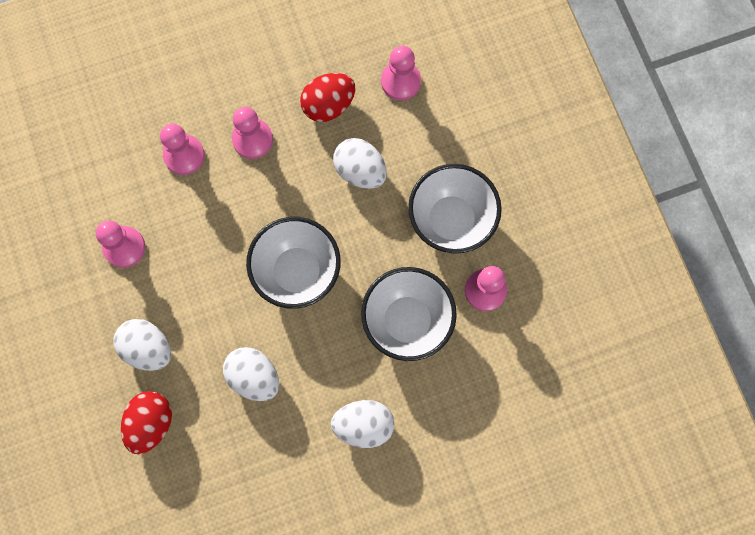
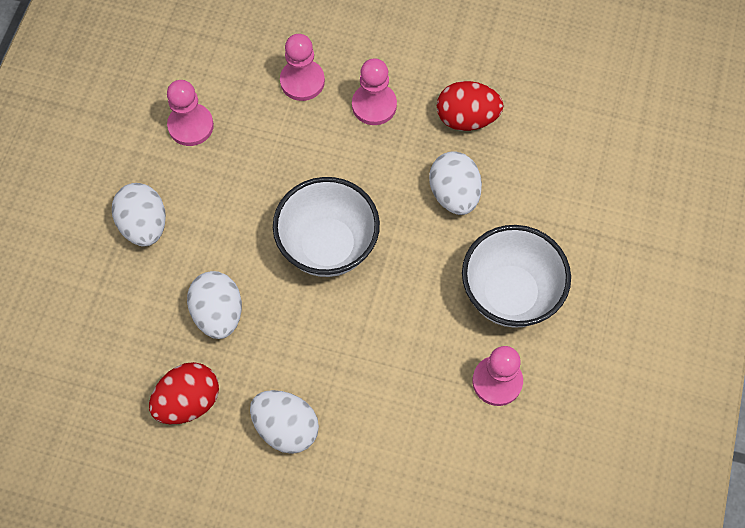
camera: 35 degrees right, 10 degrees down
red egg [121,391,172,454] -> red egg moved to [149,362,219,424]
white bowl [361,267,457,361] -> none
pink pawn [381,46,421,100] -> none

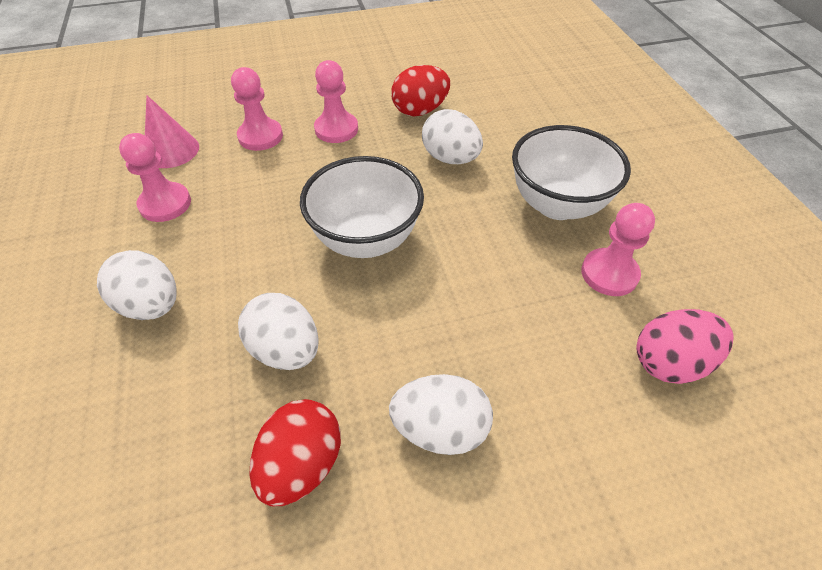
camera: 30 degrees left, 15 degrees down
none -> pink cone [145,95,199,168]
none -> pink egg [636,309,734,384]

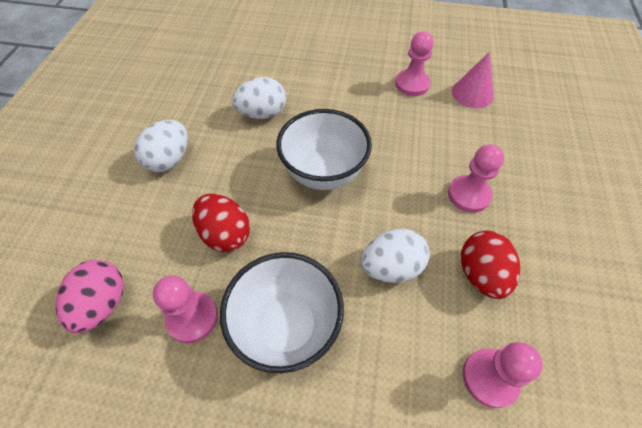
camera: 115 degrees right, 5 degrees up
white egg [97,250,177,320] -> none
pink pawn [231,67,283,151] -> pink pawn moved to [463,342,543,408]
red egg [249,399,341,506] -> red egg moved to [192,194,250,252]

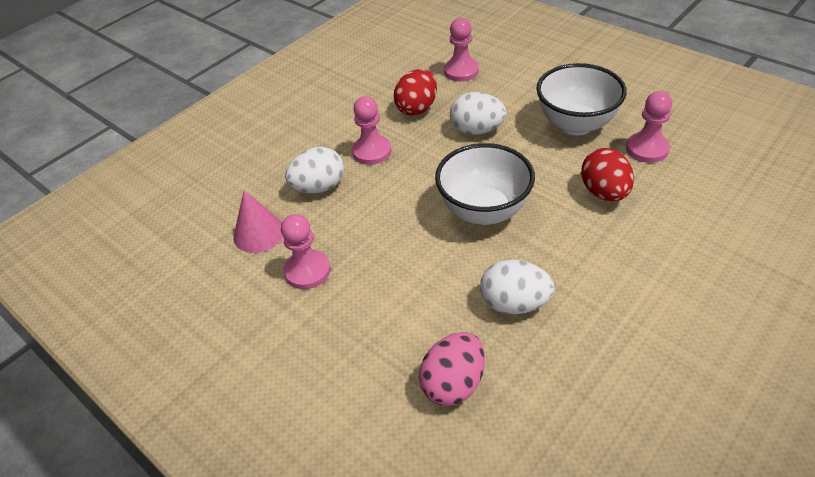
camera: 145 degrees left, 10 degrees down
pink egg [55,260,124,333] -> pink egg moved to [419,332,485,406]
white egg [134,120,188,172] -> white egg moved to [285,147,344,193]

